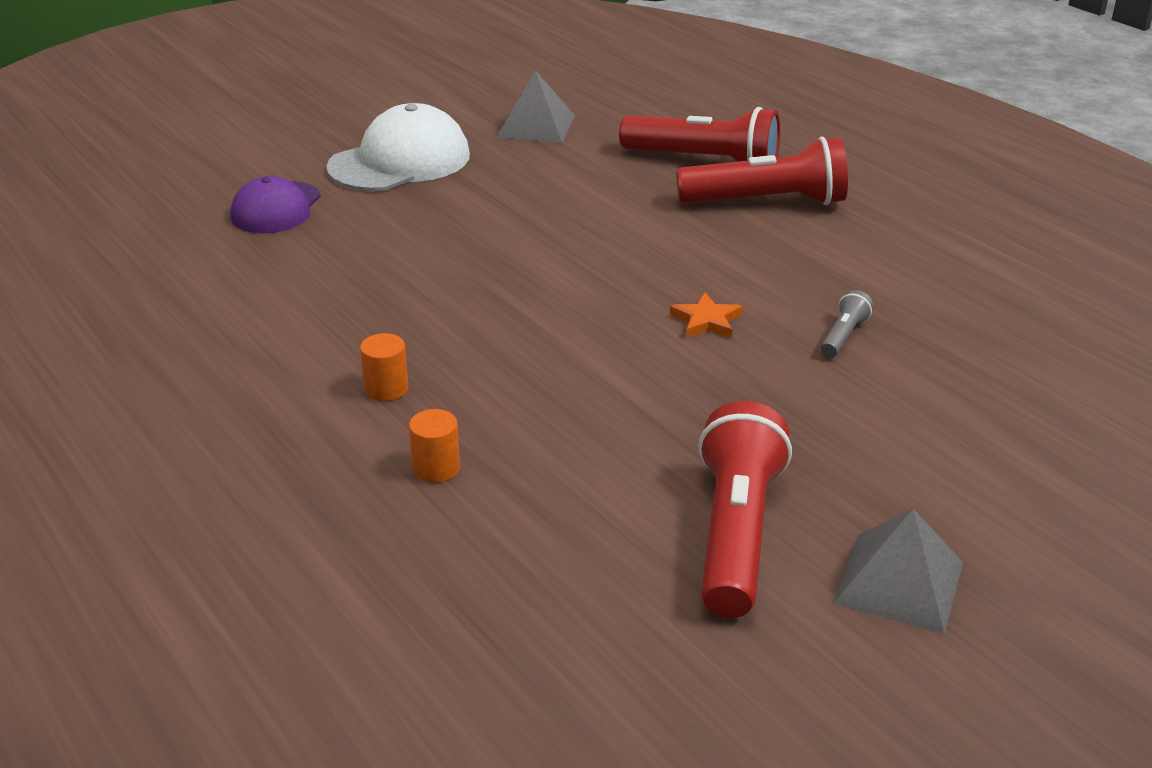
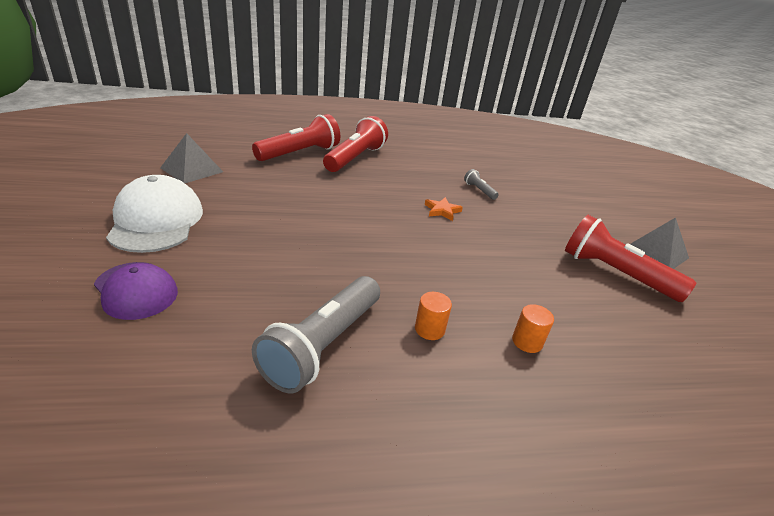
camera: 65 degrees left, 0 degrees up
none -> grey flashlight [252,276,380,394]

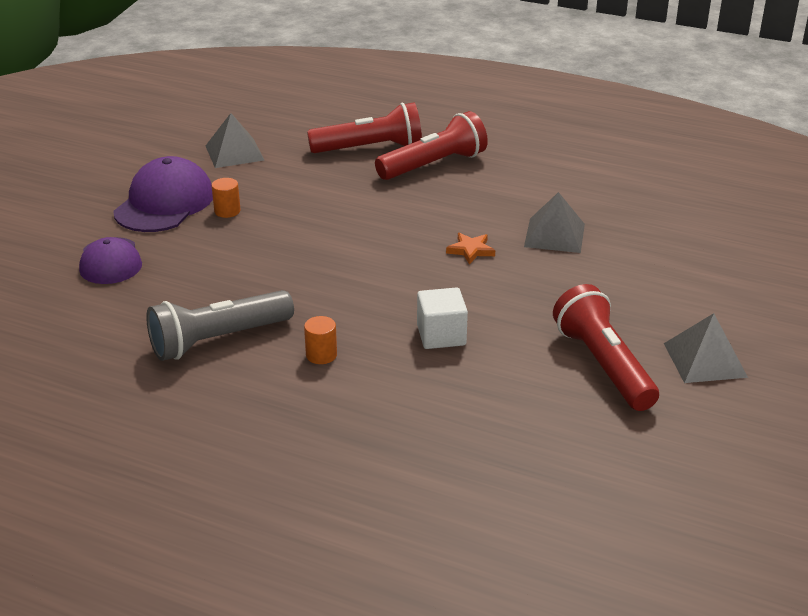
camera: 35 degrees right, 0 degrees up
white cap [106,175,203,253] -> purple cap [113,156,213,232]
grey flashlight [464,169,499,200] -> grey pyramid [524,192,585,253]
orange cylinder [512,304,554,353] -> orange cylinder moved to [211,178,241,218]
none -> white cube [417,287,468,349]

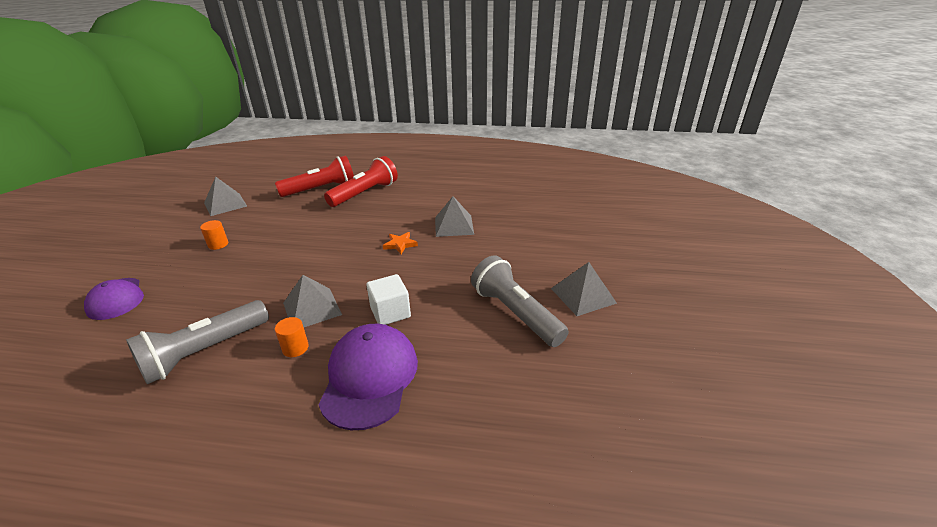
camera: 15 degrees left, 0 degrees up
purple cap [113,156,213,232] -> purple cap moved to [318,324,418,430]
red flashlight [553,284,659,411] -> grey flashlight [471,255,569,347]
none -> grey pyramid [283,275,342,327]

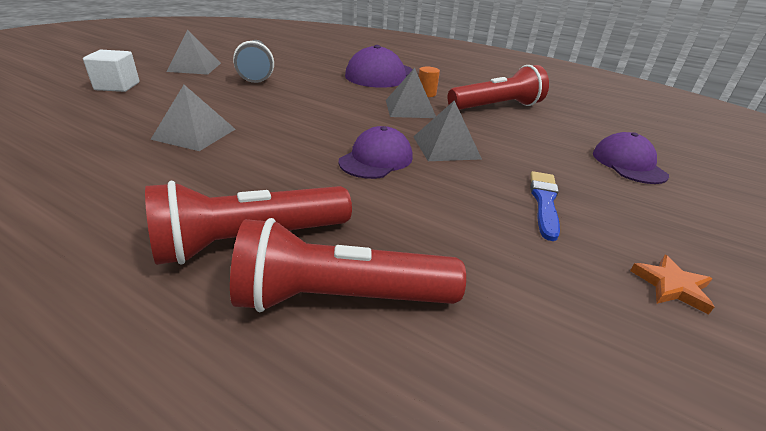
camera: 160 degrees left, 0 degrees up
grey flashlight [126,300,269,384] -> red flashlight [448,65,549,110]
orange cylinder [200,220,228,250] -> blue brush [530,171,560,241]
grey pyramid [204,177,247,216] -> grey pyramid moved to [413,100,482,161]
white cube [366,274,411,325] -> white cube moved to [83,50,140,92]
orange star [383,232,418,254] -> orange star moved to [630,255,714,315]
none -> purple cap [338,126,413,179]

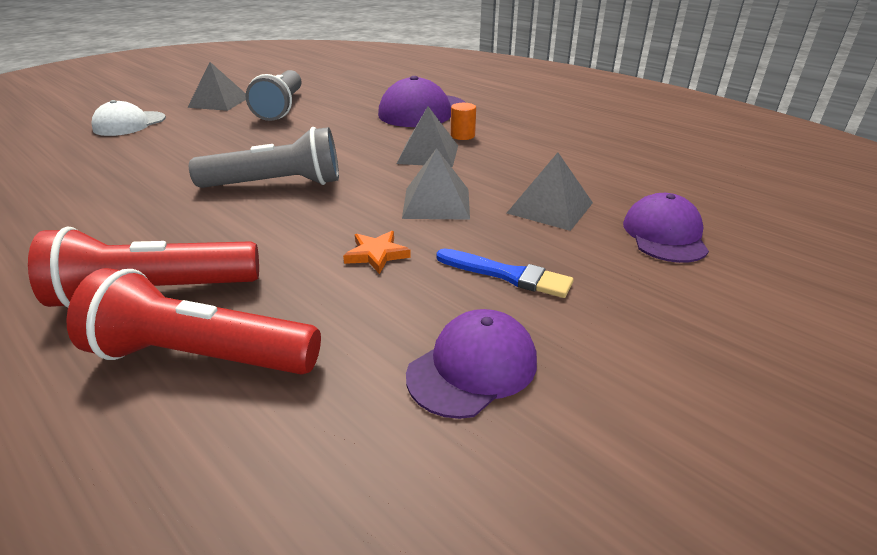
camera: 15 degrees right, 0 degrees up
white cube [83,50,140,92] -> white cap [91,100,166,136]
grey pyramid [150,85,236,151] -> grey pyramid moved to [507,153,593,231]
purple cap [338,126,413,179] -> purple cap moved to [406,309,537,419]
red flashlight [448,65,549,110] -> none
blue brush [530,171,560,241] -> blue brush turned 90 degrees clockwise [436,248,573,298]
orange star [630,255,714,315] -> orange star moved to [343,231,411,274]
none -> grey flashlight [189,127,339,188]

